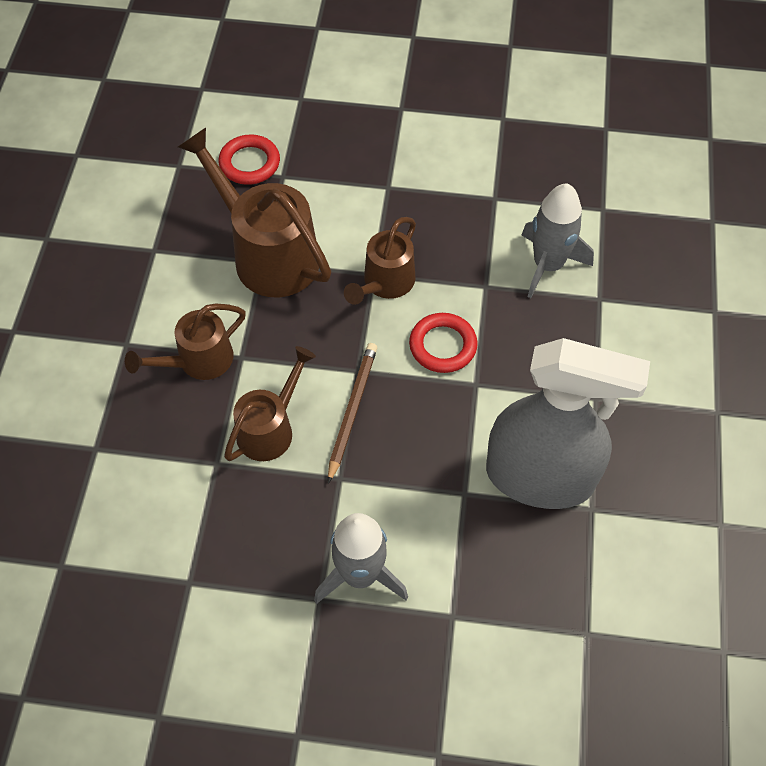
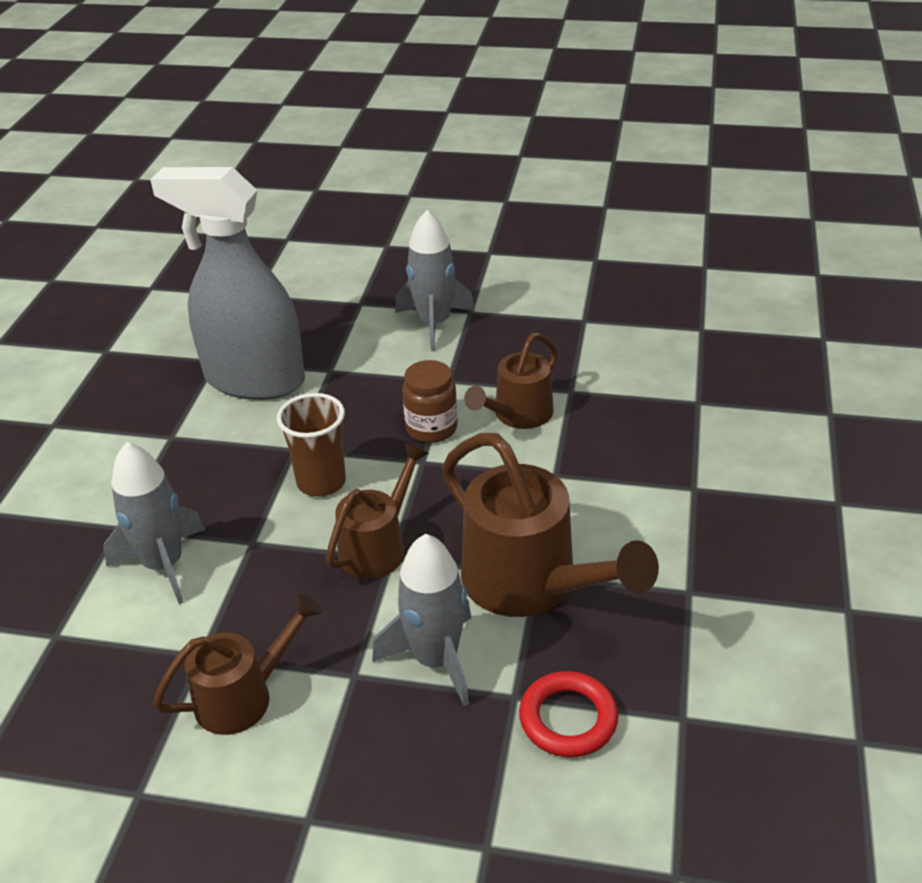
camera: 175 degrees left, 20 degrees down
brown watering can [125,303,246,380] -> brown watering can moved to [153,594,322,735]
brown pencil [328,343,377,484] -> brown jar [402,360,458,443]
red ring [409,313,478,373] -> brown cup [277,393,346,497]
none -> grey rocket [372,534,471,707]

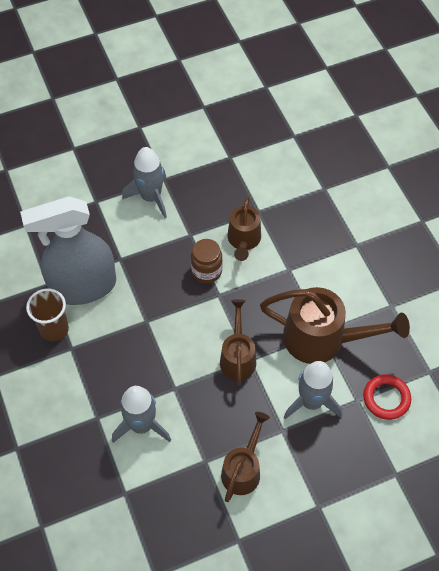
camera: 35 degrees left, 20 degrees up
brown cup [277,393,346,497] -> brown cup moved to [26,288,69,342]

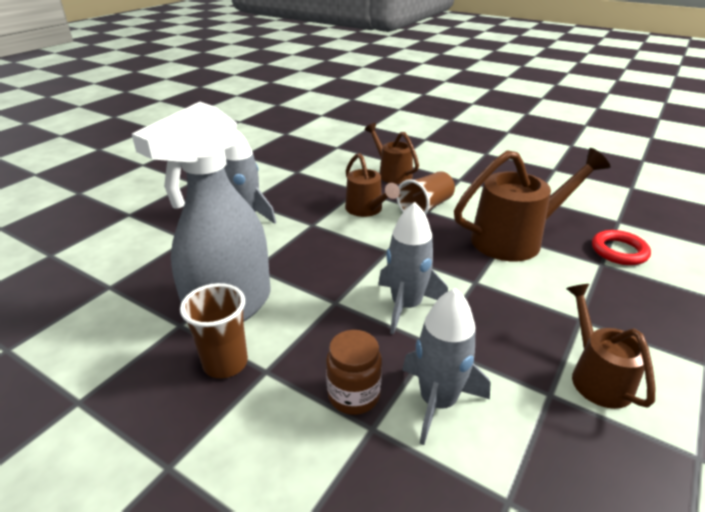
camera: 35 degrees left, 25 degrees down
brown jar [191,239,222,283] -> brown jar moved to [326,330,382,415]
brown watering can [220,299,256,386] -> brown watering can moved to [364,123,419,184]
grey rocket [284,361,342,419] -> grey rocket moved to [378,202,448,334]
none -> brown cup [397,171,455,214]

